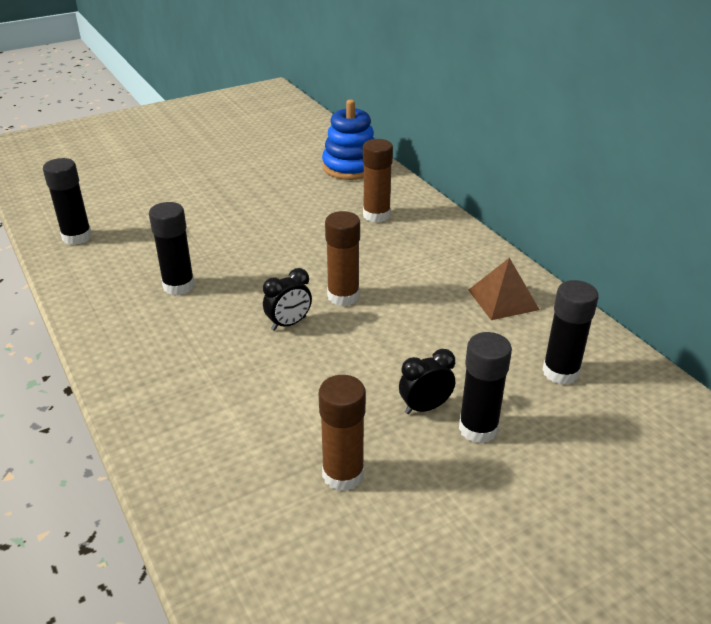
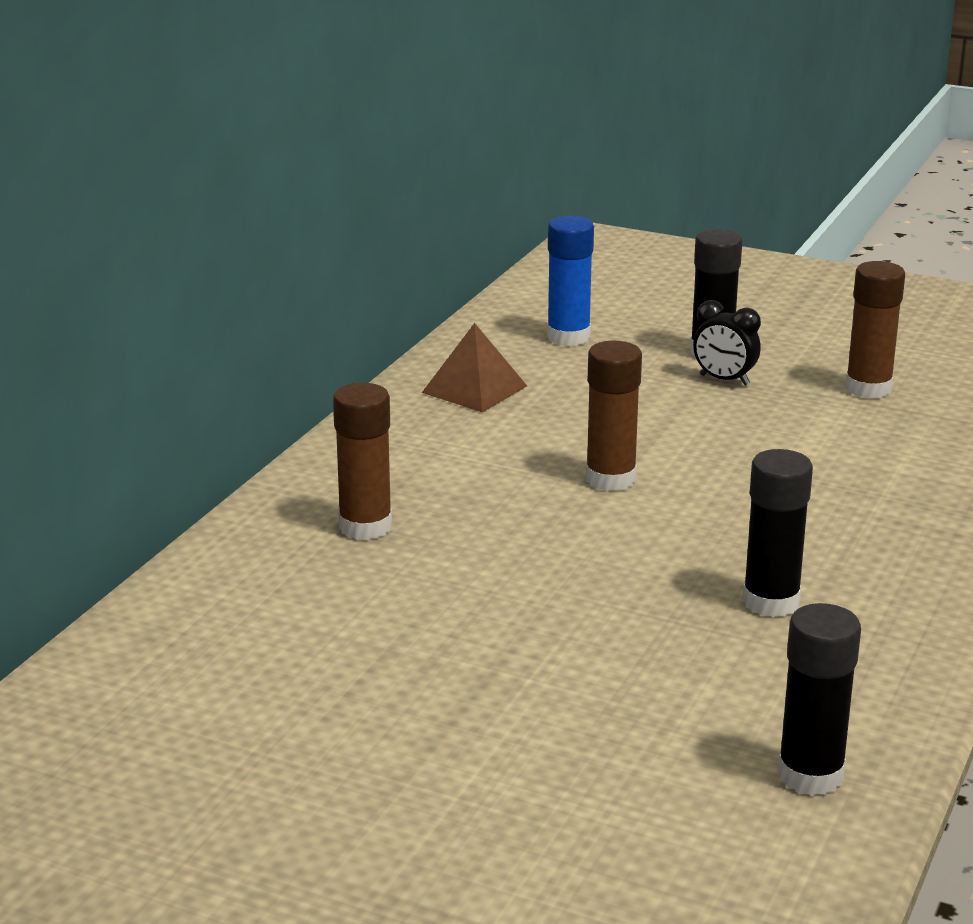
camera: 125 degrees left, 10 degrees down
black clock [263,268,312,331] -> none
blue stacking toy [322,100,375,180] -> none
black glue stick [542,280,599,385] -> blue glue stick [547,216,594,346]

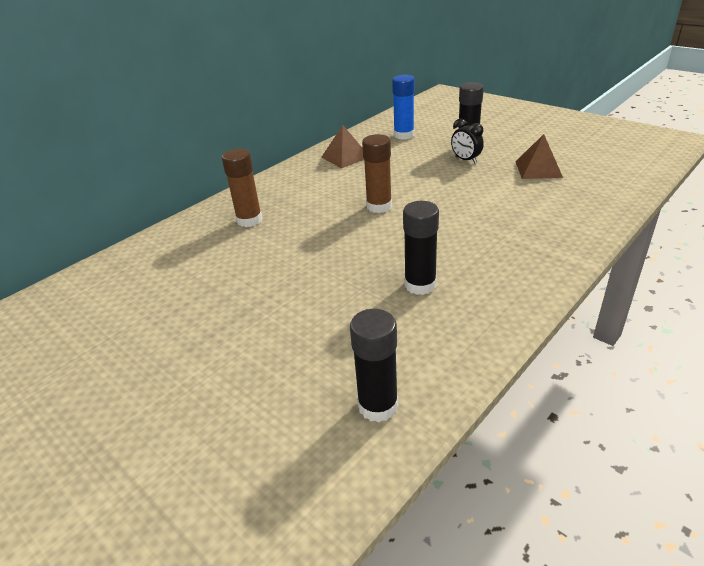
camera: 20 degrees right, 10 degrees up
brown glue stick [845,261,905,399] -> brown pyramid [515,134,563,179]

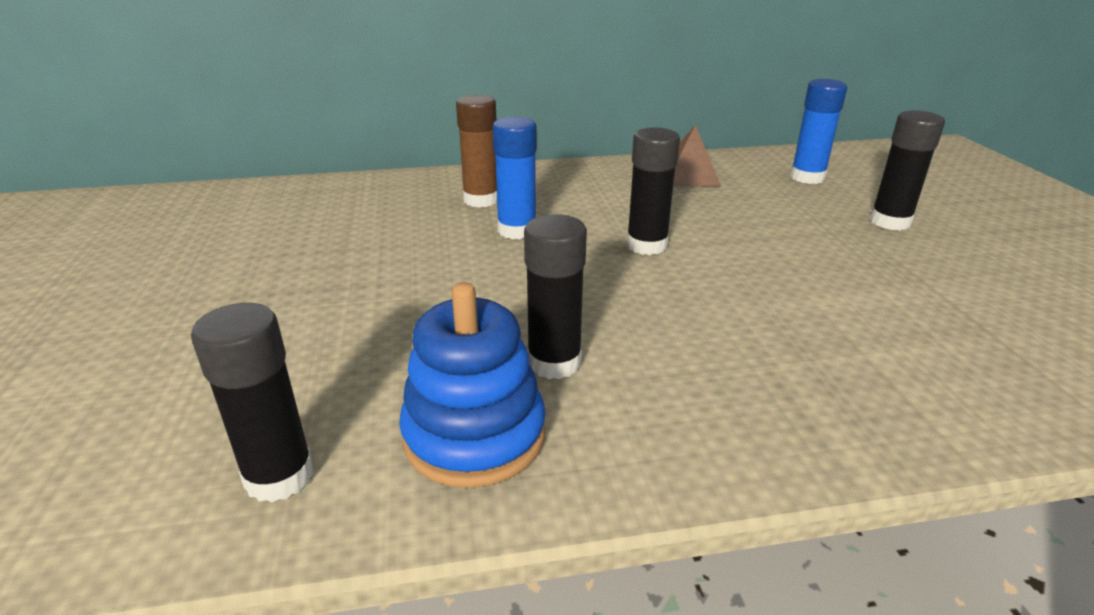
camera: 35 degrees right, 5 degrees down
brown glue stick [362,134,392,213] -> black glue stick [627,127,680,255]
black clock [451,118,484,163] -> none
brown pyramid [515,134,563,179] -> none
none -> blue stacking toy [399,282,546,488]
none -> blue glue stick [492,117,537,239]

